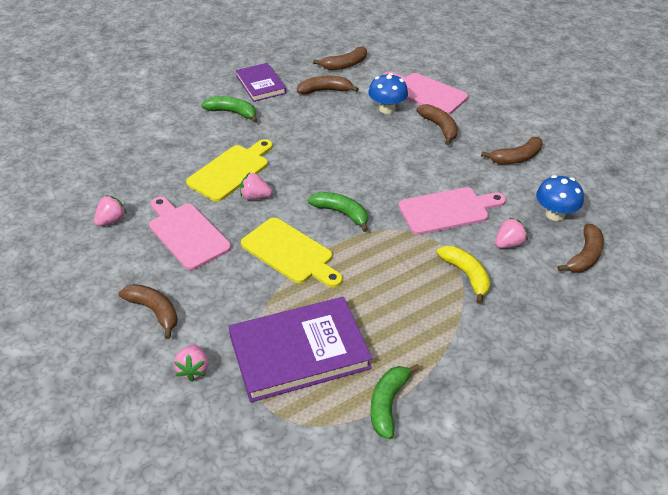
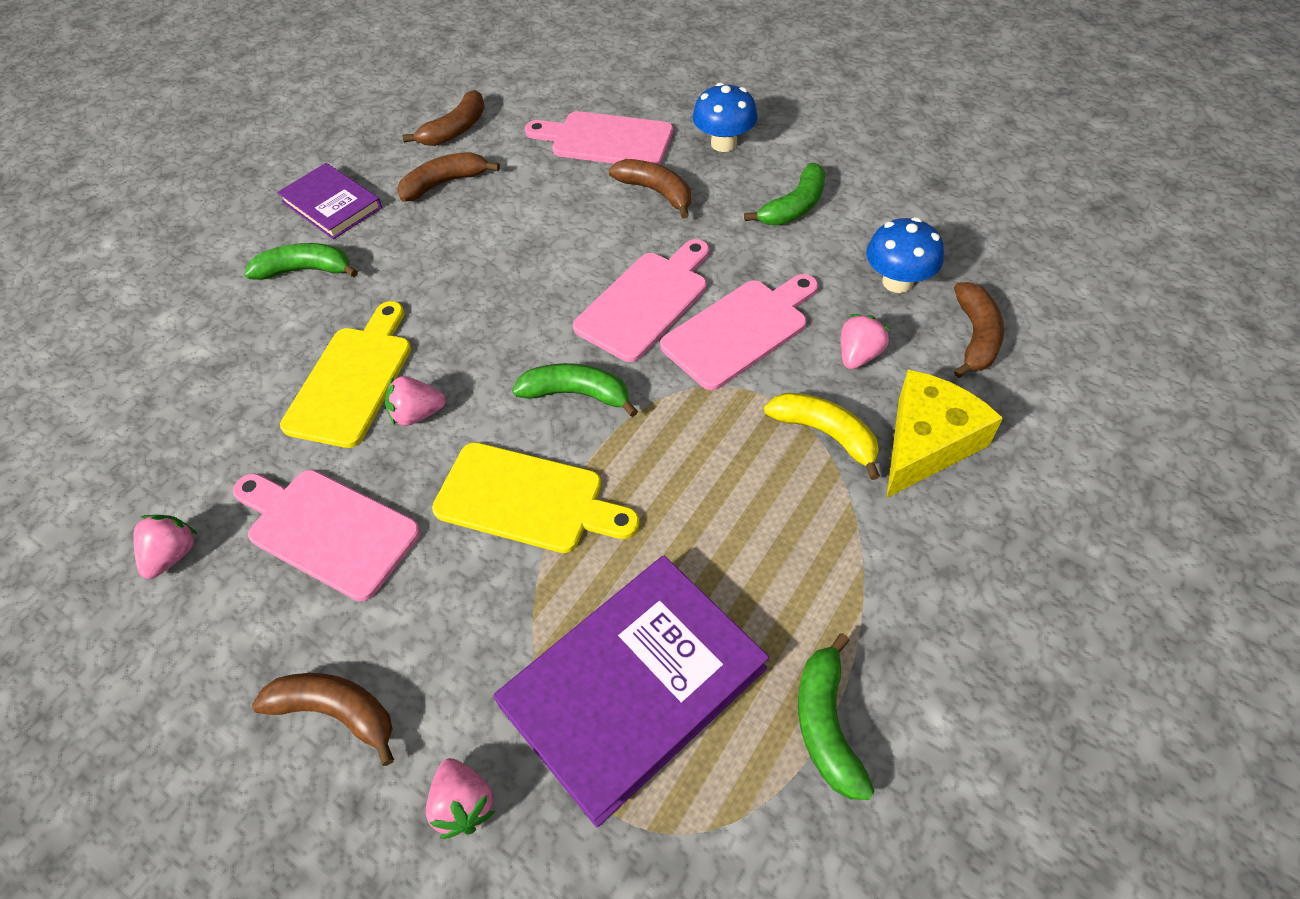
camera: 20 degrees left, 10 degrees up
blue mushroom [368,73,408,114] -> blue mushroom moved to [692,82,758,152]
brown banana [481,137,542,164] -> green banana [744,163,826,225]
none -> pink cutting board [573,239,709,362]
none -> yellow cheese [887,369,1003,498]

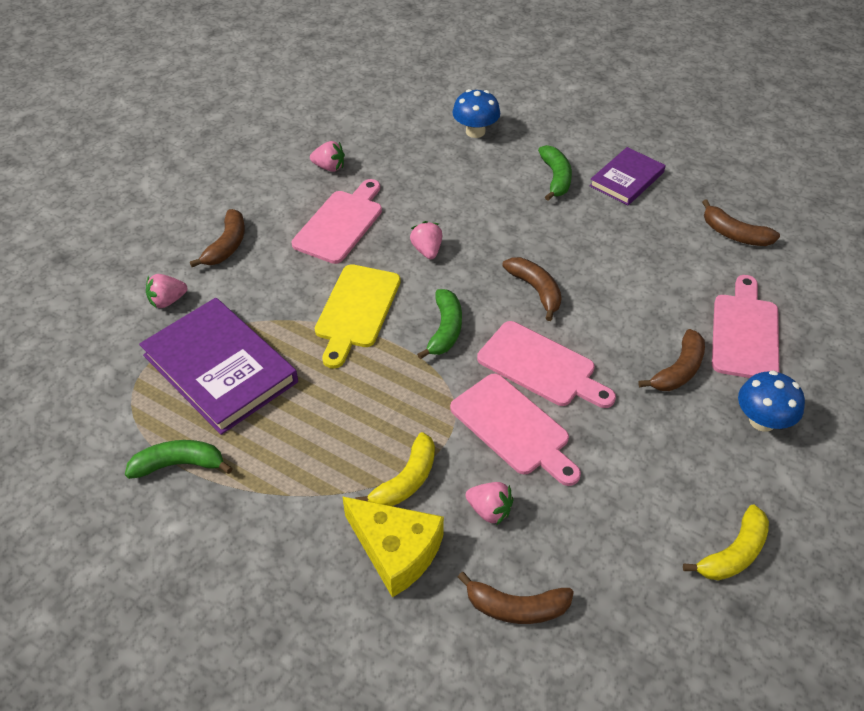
camera: 85 degrees right, 5 degrees down
yellow cutting board [280,301,411,448] -> none
brown banana [397,152,500,202] -> brown banana moved to [502,257,562,321]
green banana [744,163,826,225] -> none
blue mushroom [866,217,944,293] -> blue mushroom moved to [452,89,500,138]
none -> yellow banana [683,505,769,581]

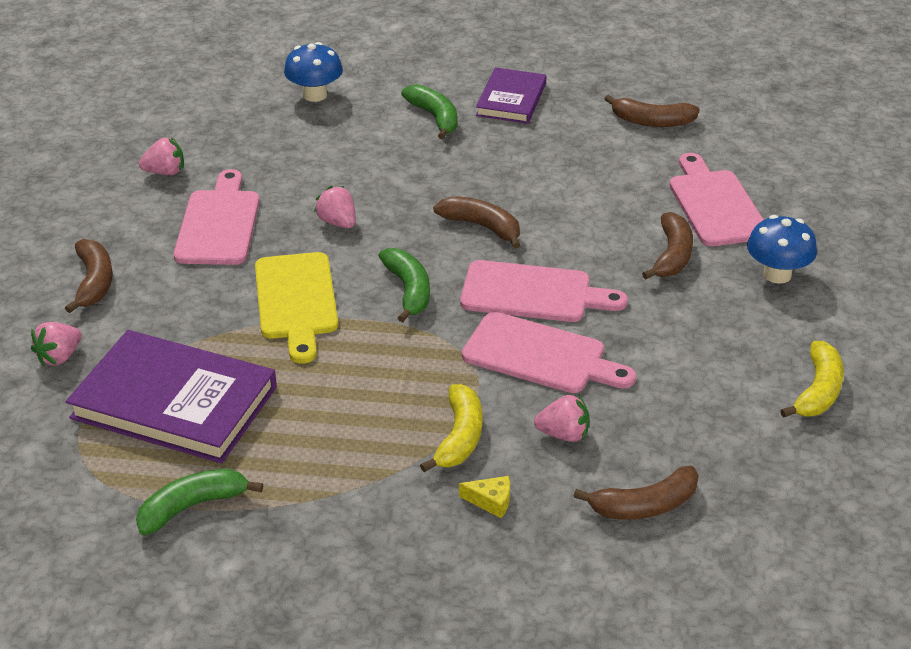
camera: 25 degrees left, 10 degrees down
yellow cheese [342,496,444,598] -> yellow cheese [459,476,510,518], size x0.42

